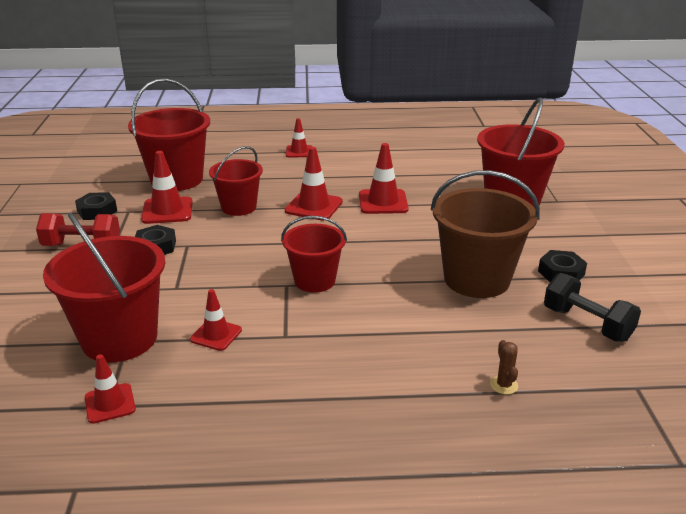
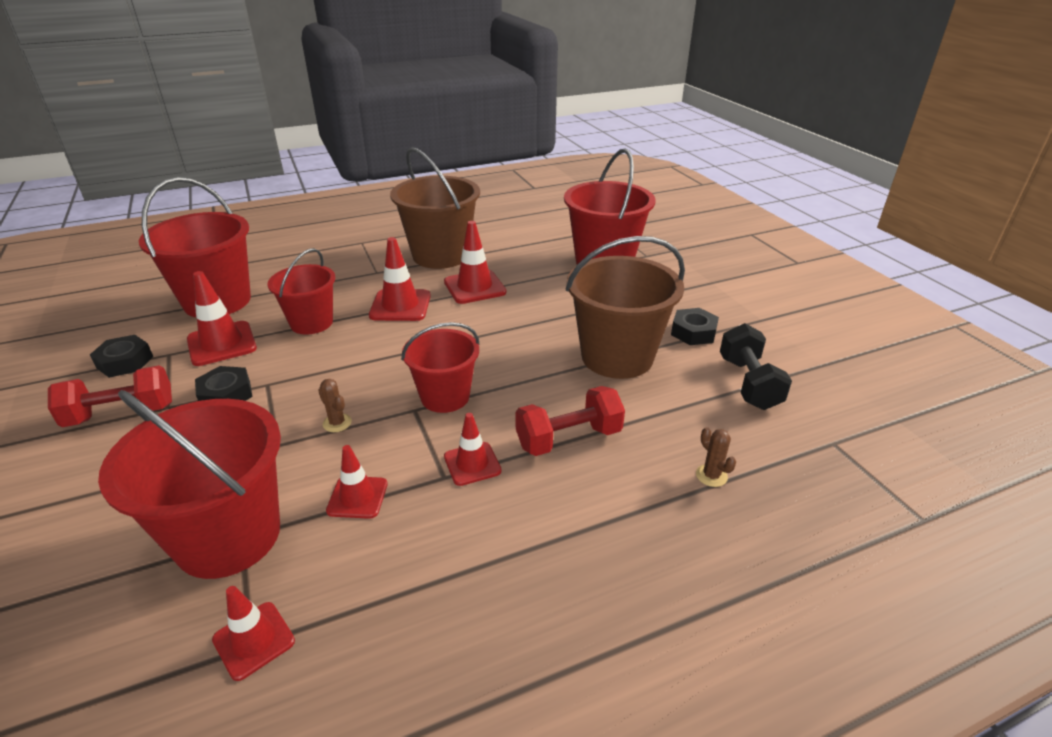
camera: 20 degrees left, 5 degrees up
red traffic cone [286,118,312,157] -> red traffic cone moved to [444,413,502,486]
black dumbbell [544,273,641,342] -> black dumbbell turned 60 degrees clockwise [720,323,792,410]
none -> brown cactus [318,379,352,432]
none -> brown bucket [390,147,480,269]
none -> red dumbbell [515,386,625,456]

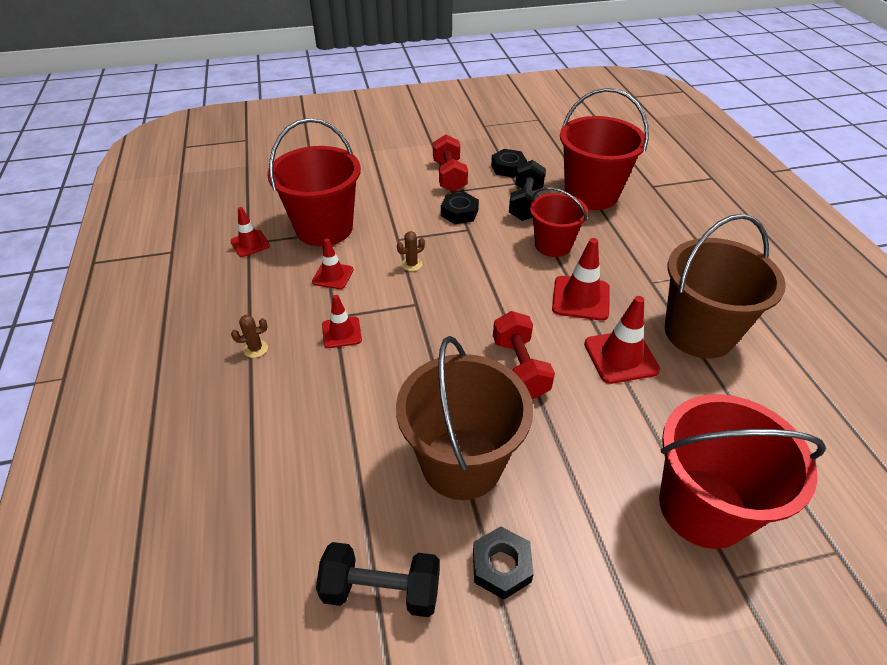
camera: 100 degrees right, 10 degrees up
red traffic cone [187,271,257,366] -> black dumbbell [509,160,546,221]
red bucket [401,322,479,413] -> none
red dumbbell [515,386,625,456] -> red dumbbell moved to [493,311,555,399]
brown cactus [696,427,736,487] -> brown cactus moved to [231,315,268,358]

